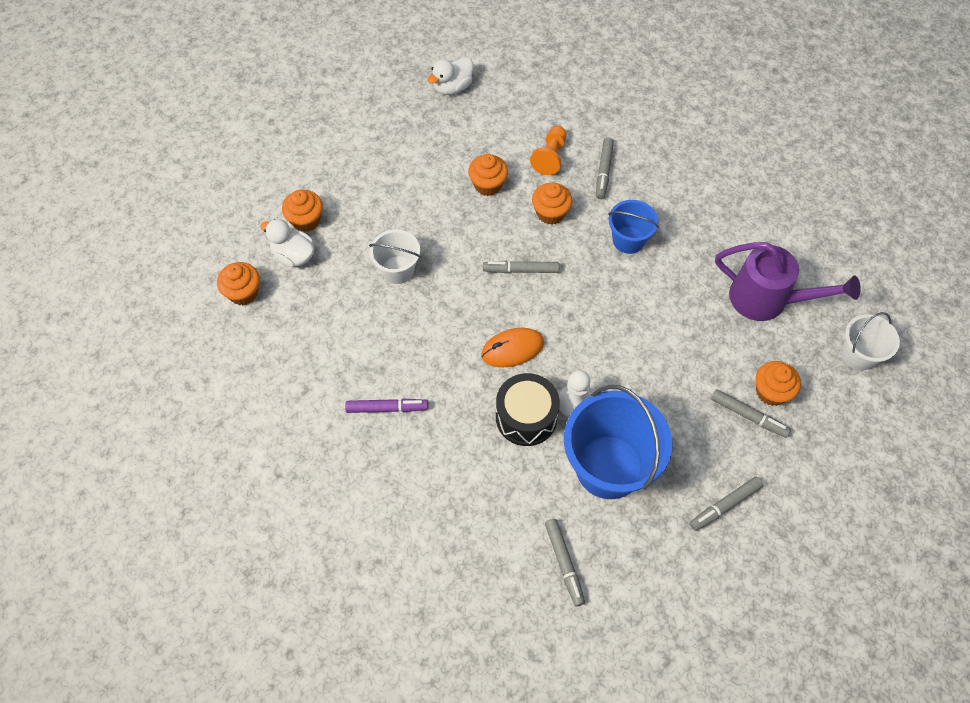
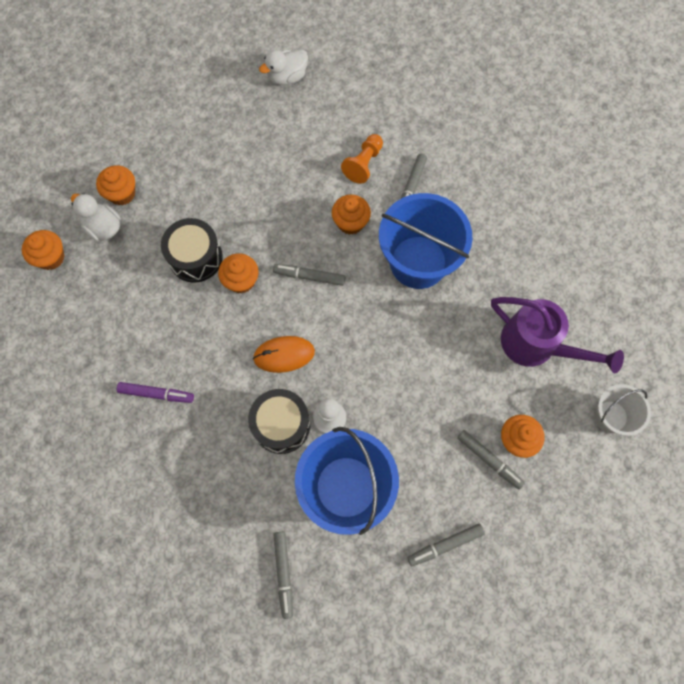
camera: 10 degrees right, 10 degrees up
white bucket [369,229,420,284] -> black drum [161,218,223,283]
orange cupcake [468,154,508,196] -> orange cupcake moved to [218,253,259,293]
blue bucket [608,200,659,254] -> blue bucket [379,193,473,289], size x1.85

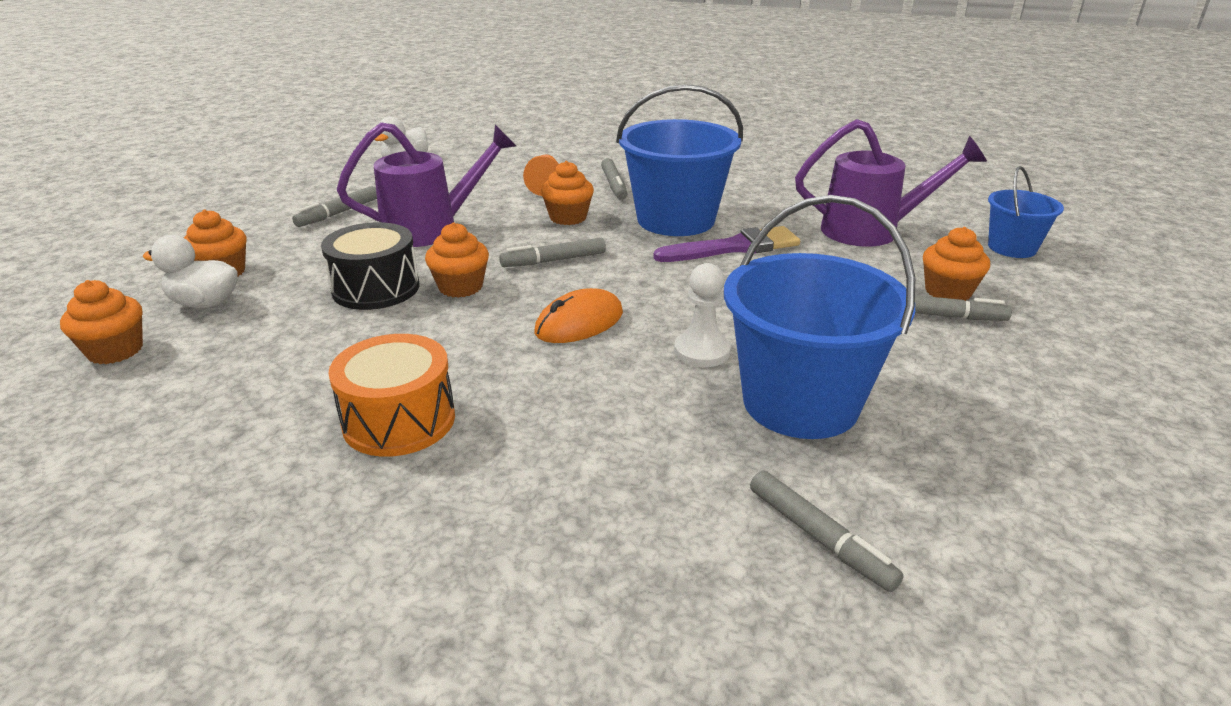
camera: 30 degrees left, 40 degrees down
purple marker [117,382,194,403] -> orange drum [328,334,455,457]
black drum [248,389,310,454] -> none
grey marker [407,524,485,566] -> grey marker moved to [292,186,377,227]
white bucket [594,384,651,436] -> blue bucket [988,166,1064,258]
none -> purple watering can [337,122,516,247]
none -> purple brush [653,226,800,262]

